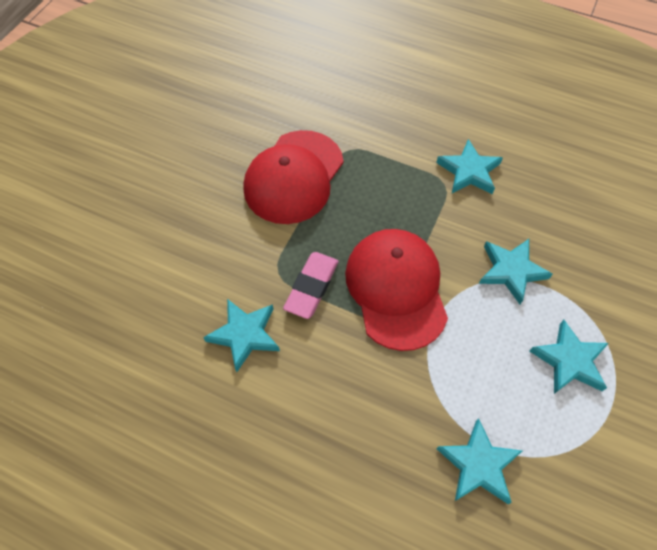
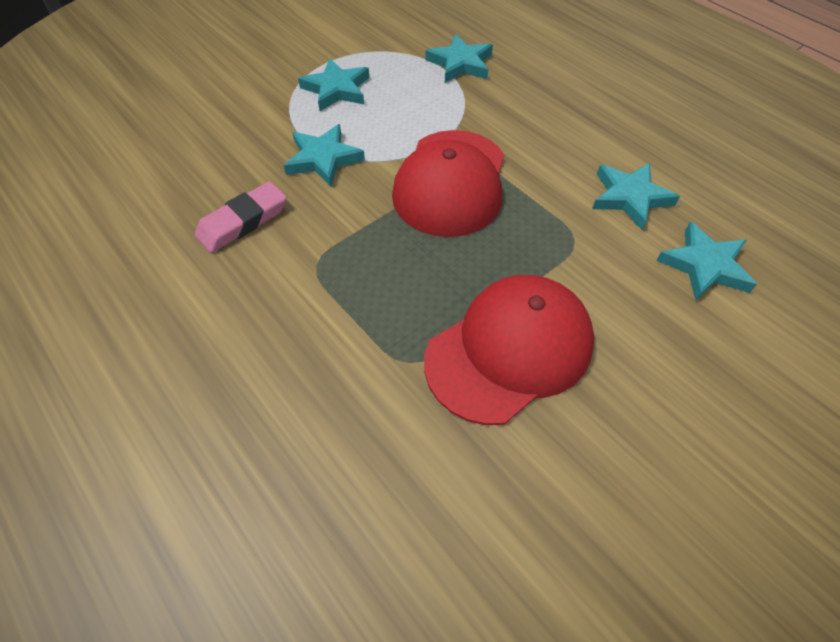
camera: 155 degrees left, 5 degrees down
pink eraser [283,252,339,319] -> pink eraser moved to [195,181,287,253]
turquoise star [436,139,503,194] -> turquoise star moved to [656,222,757,301]

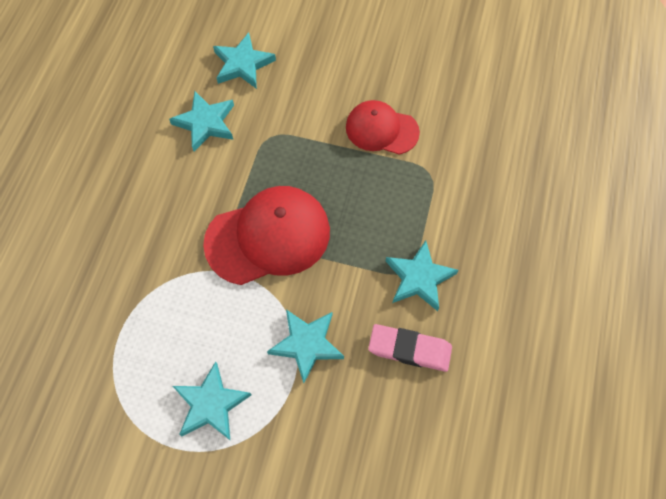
camera: 125 degrees left, 10 degrees up
red cap [424,275,595,425] -> red cap [346,100,420,155], size x0.63
turquoise star [425,34,493,83] -> turquoise star moved to [386,240,459,311]

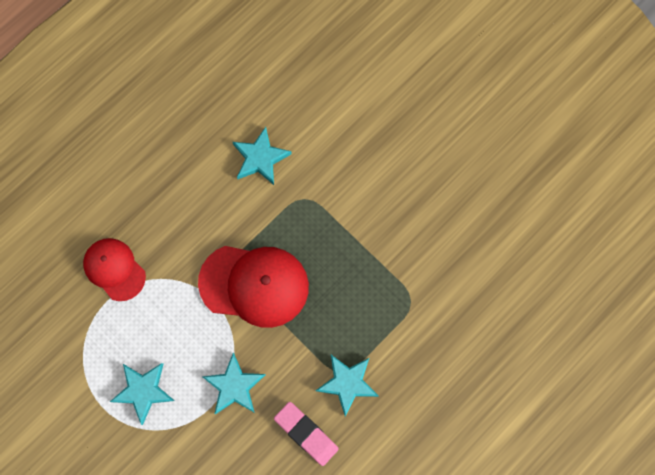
camera: 30 degrees right, 10 degrees up
turquoise star [213,32,276,89] -> none
red cap [346,100,420,155] -> red cap moved to [83,238,146,301]

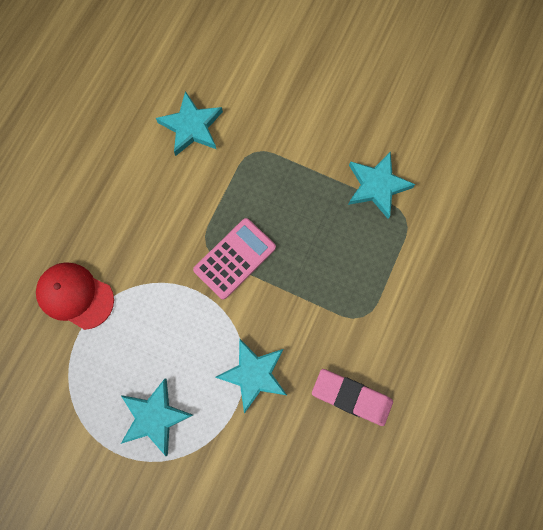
camera: 20 degrees left, 0 degrees up
red cap [198,246,309,328] -> pink calculator [193,218,276,300]
turquoise star [315,355,379,416] -> turquoise star moved to [348,151,415,219]

